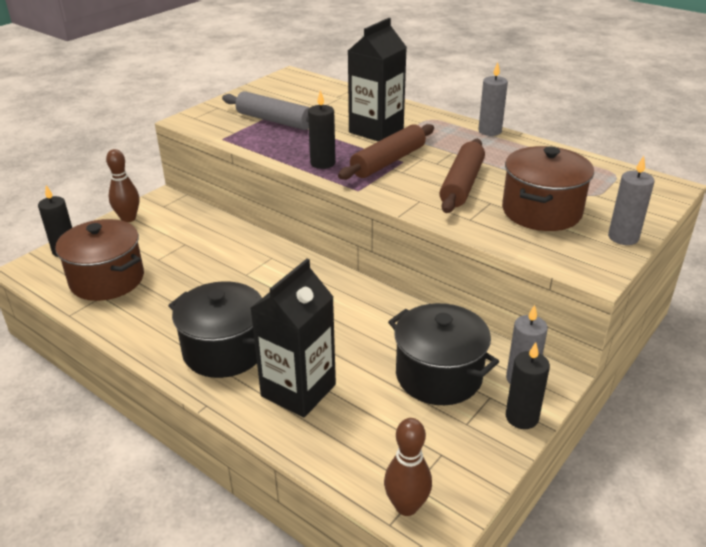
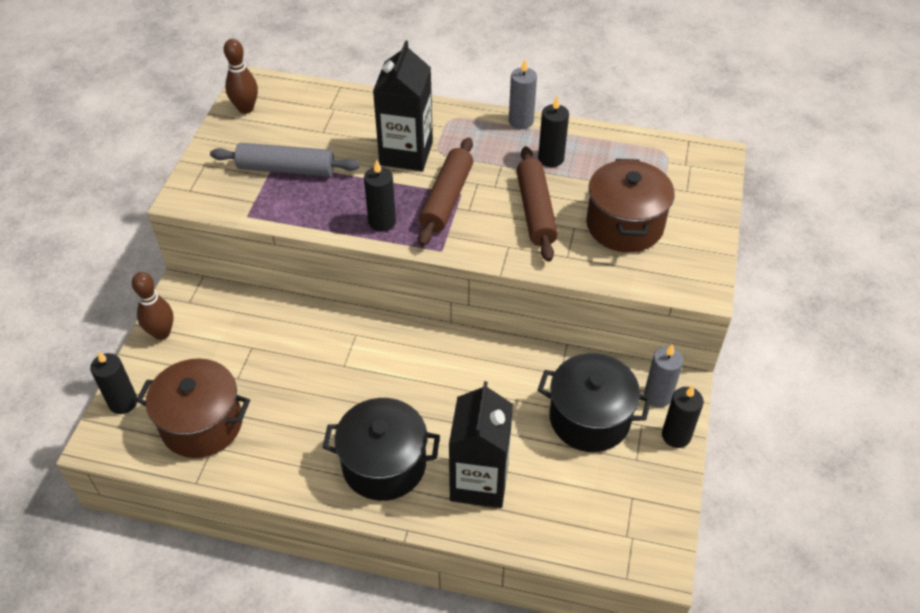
camera: 25 degrees left, 15 degrees up
brown bowling pin [384,418,432,516] -> brown bowling pin moved to [224,39,258,114]
grey candle [608,156,655,245] -> none
none -> black candle [538,96,569,167]

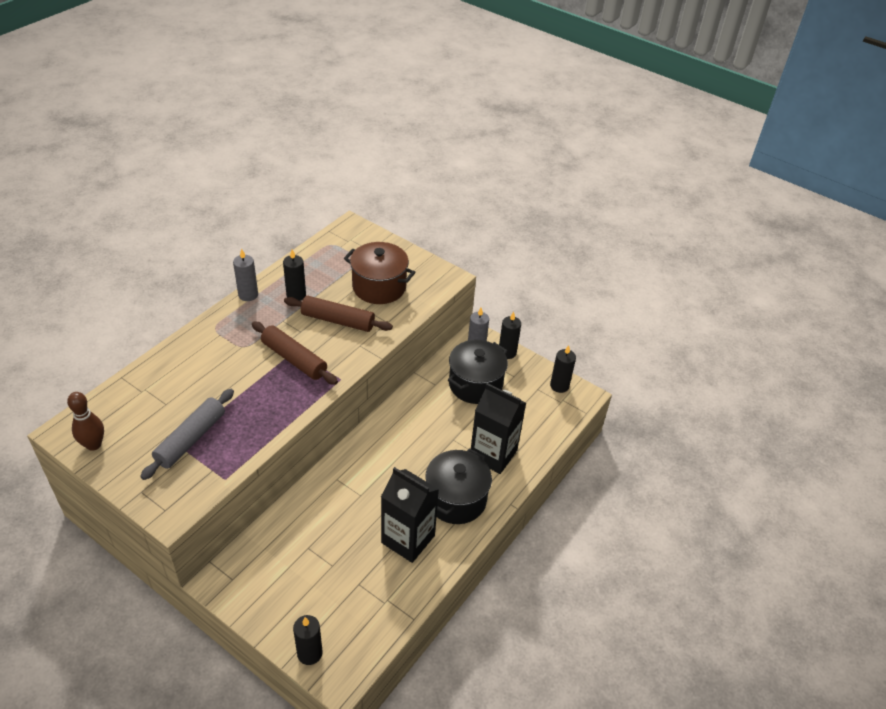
camera: 70 degrees left, 5 degrees down
brown bowling pin [132,272,174,340] -> none
brown pot [136,358,250,458] -> none
black candle [364,160,396,232] -> black candle moved to [550,345,576,393]
black carton [373,41,433,171] -> black carton moved to [381,467,439,563]

